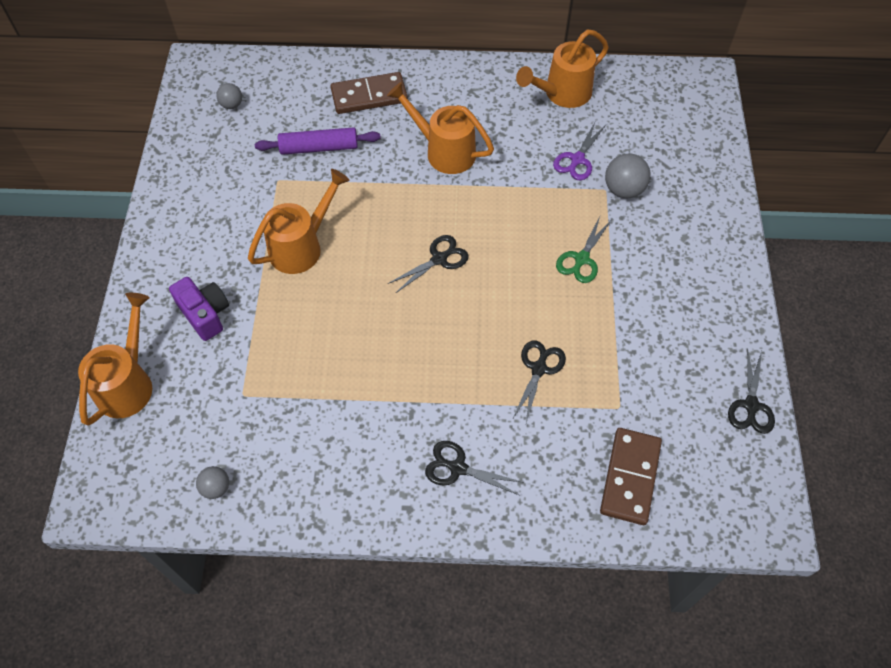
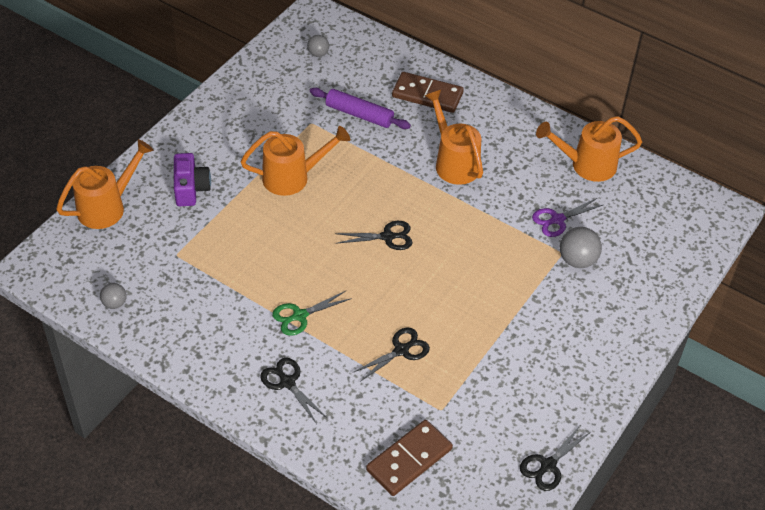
camera: 30 degrees right, 10 degrees down
green scissors [556,216,612,283] -> green scissors moved to [272,291,352,336]

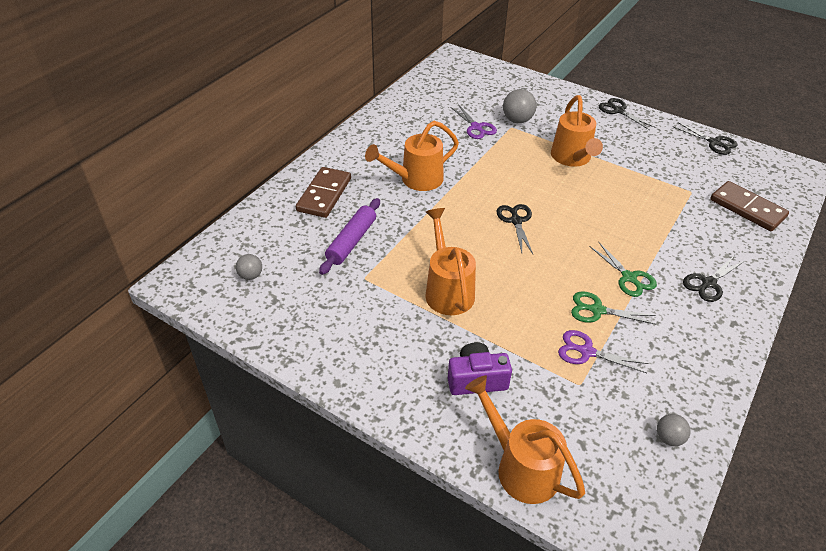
camera: 90 degrees left, 5 degrees down
black scissors [352,327,430,382] -> black scissors moved to [599,98,655,130]
orange watering can [536,116,642,182] -> orange watering can moved to [551,95,603,167]
none -> purple scissors [558,330,649,373]
none -> green scissors [571,291,656,325]

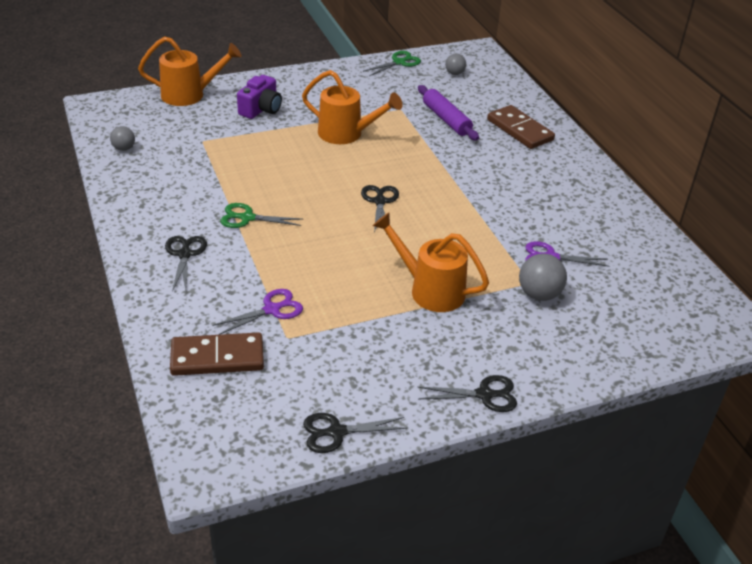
camera: 125 degrees right, 5 degrees down
orange watering can [365,121,459,191] -> none
black scissors [496,204,533,254] -> black scissors turned 120 degrees counterclockwise [361,185,399,232]
purple scissors [558,330,649,373] -> purple scissors moved to [212,289,303,335]
green scissors [571,291,656,325] -> green scissors moved to [363,51,421,76]

